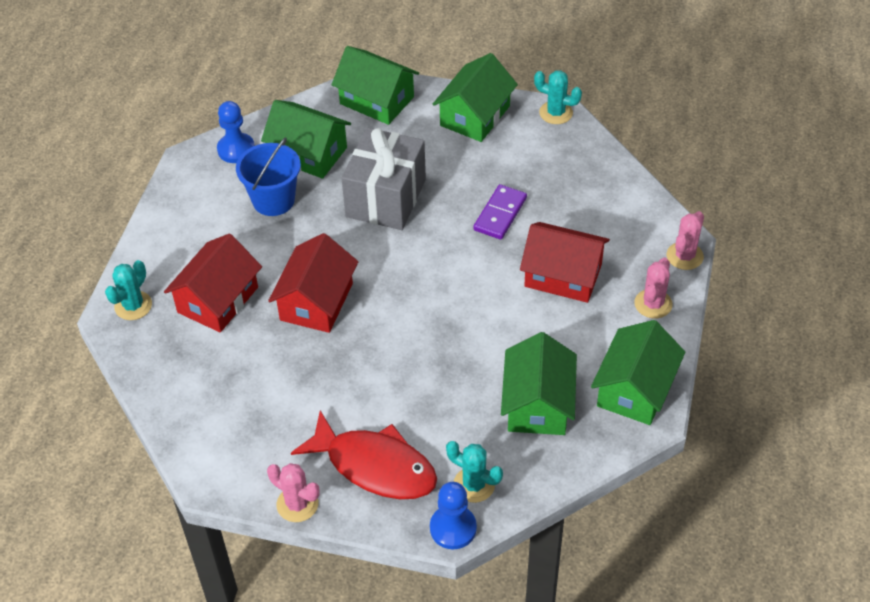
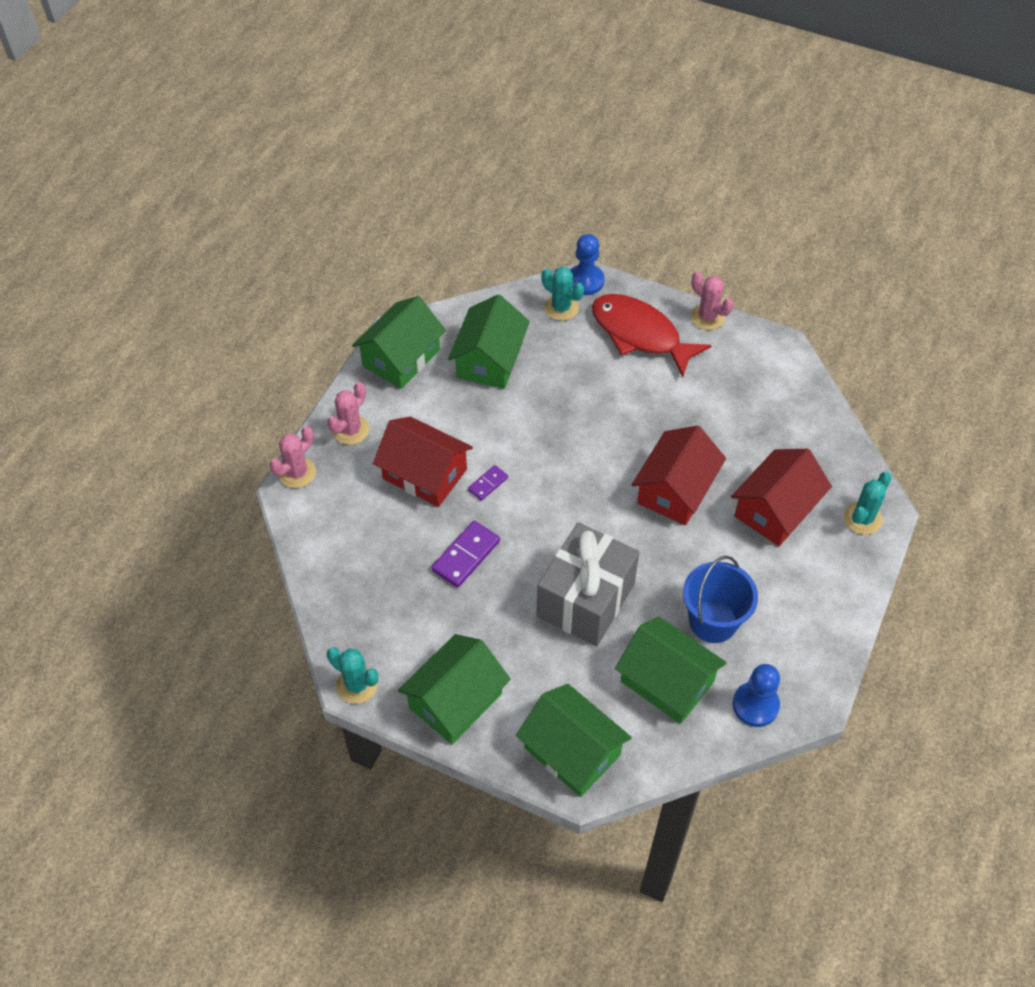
camera: 170 degrees left, 5 degrees up
none -> purple domino [468,465,508,501]

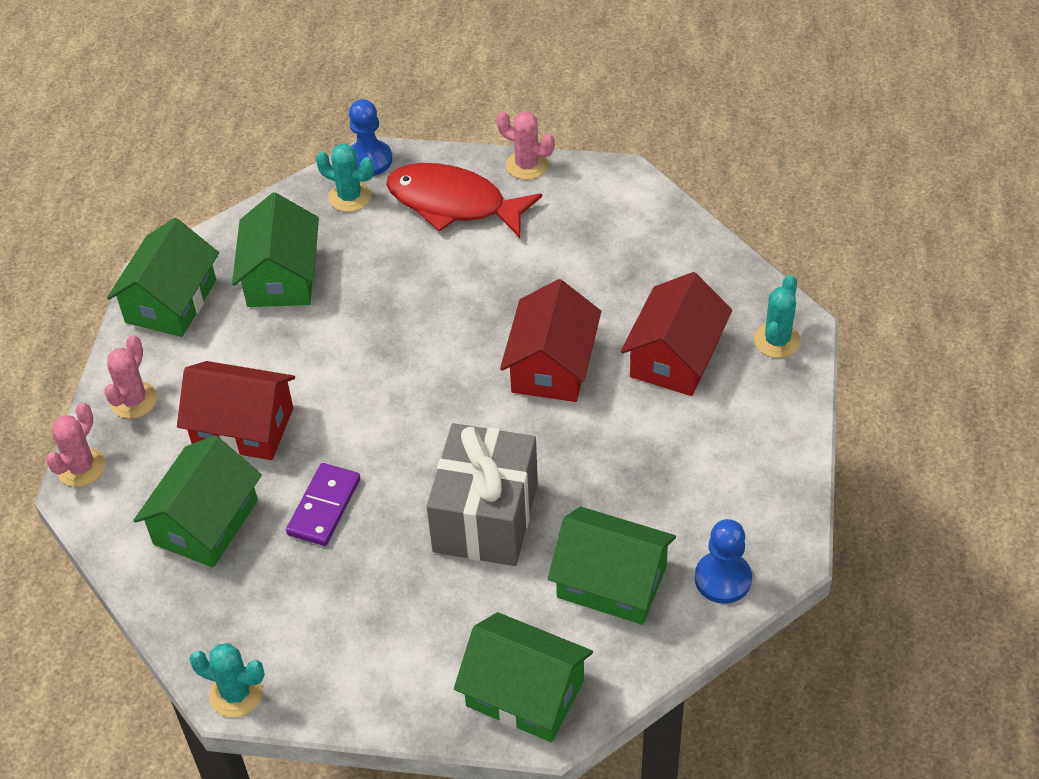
camera: 15 degrees left, 5 degrees down
green house [398,634,511,744] -> green house moved to [133,435,262,568]
purple domino [468,465,508,501] -> none
blue bucket [683,556,758,643] -> none

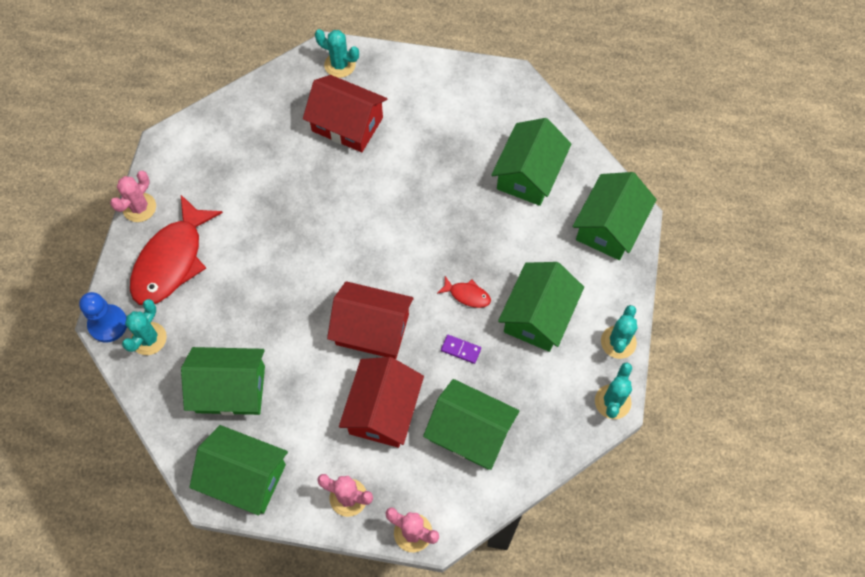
camera: 90 degrees left, 15 degrees up
purple domino [286,463,360,546] -> purple domino [441,335,481,364], size x0.58
grey gift [427,423,538,566] -> none
red house [500,279,601,402] -> red house moved to [327,281,414,359]
blue pawn [695,519,752,604] -> none
none -> red fish [437,276,491,308]
none -> green house [498,262,584,352]
none -> turquoise cactus [601,305,638,359]

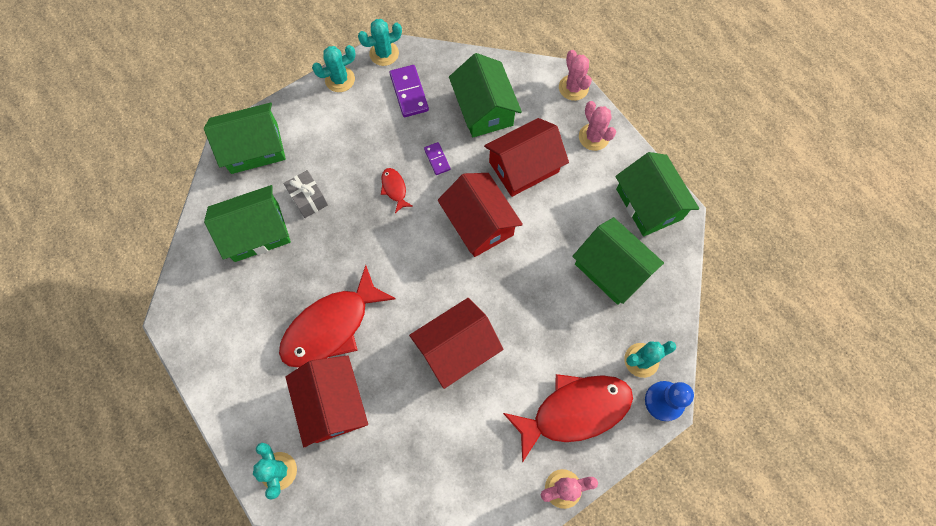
camera: 135 degrees left, 5 degrees up
green house [498,262,584,352] -> none
none -> red fish [279,265,396,367]
none -> grey gift [283,170,328,218]
none -> purple domino [389,65,429,117]
none -> red house [409,298,503,389]

